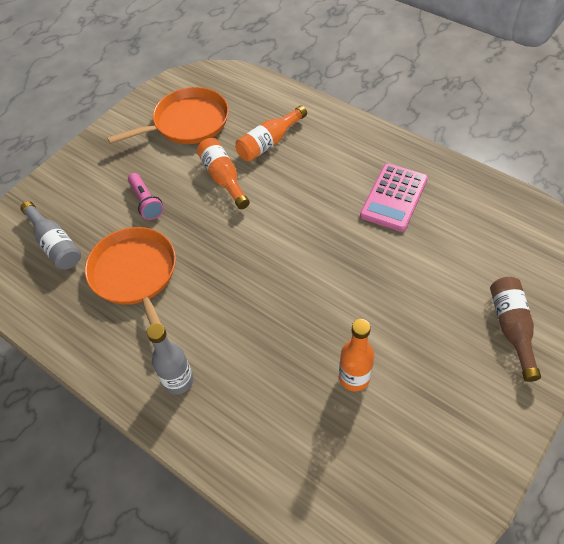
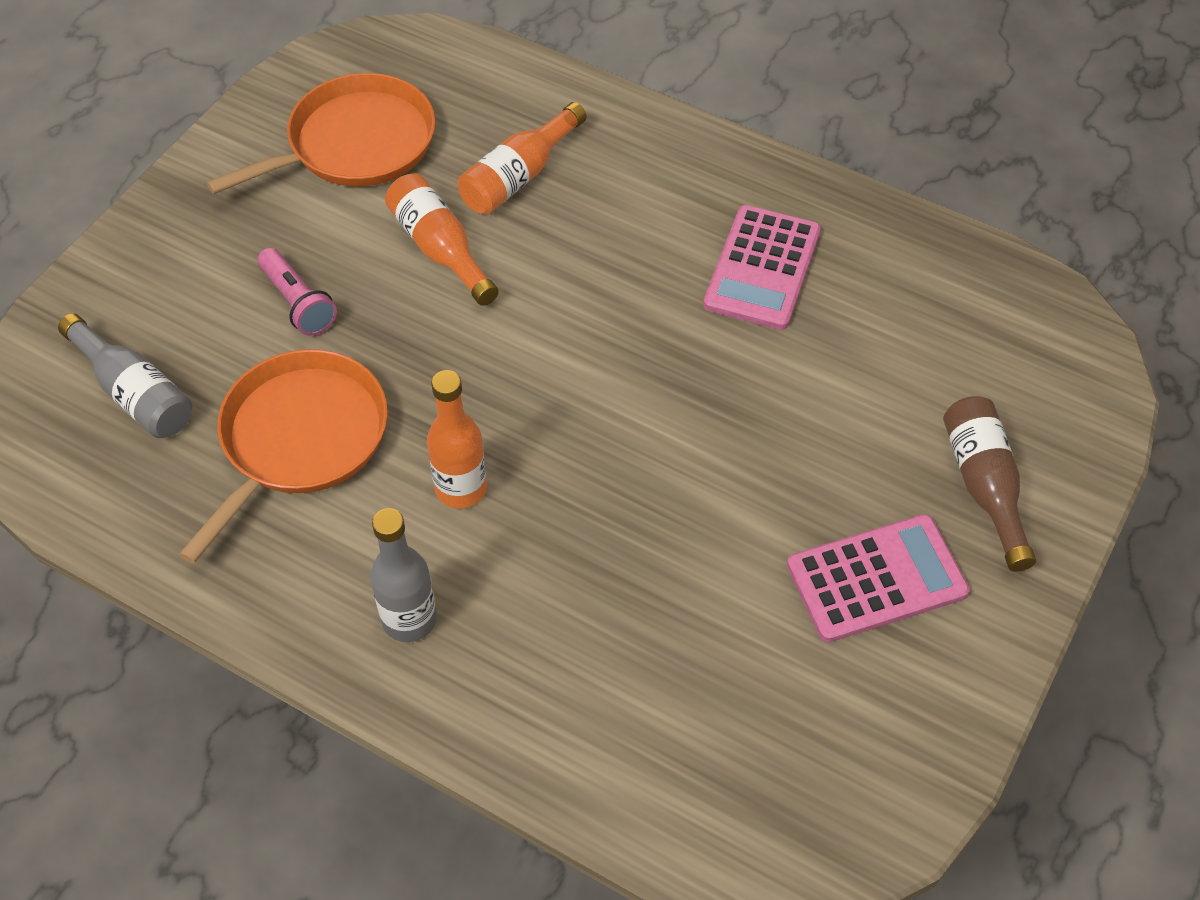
camera: 10 degrees left, 0 degrees up
orange pan [85,227,176,340] -> orange pan turned 60 degrees clockwise [179,349,388,563]
orange bottle [339,319,374,391] -> orange bottle moved to [427,370,487,508]
none -> pink calculator [787,514,970,642]

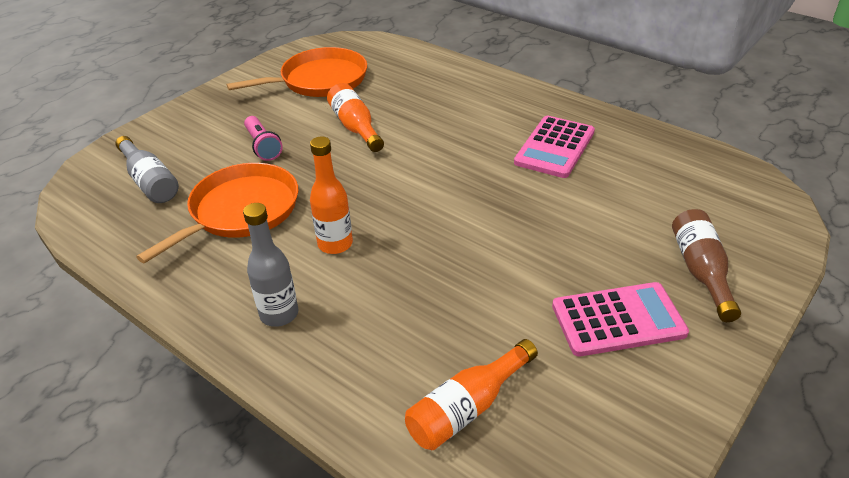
camera: 10 degrees right, 15 degrees down
orange bottle [458,102,587,215] -> orange bottle moved to [405,339,538,450]

